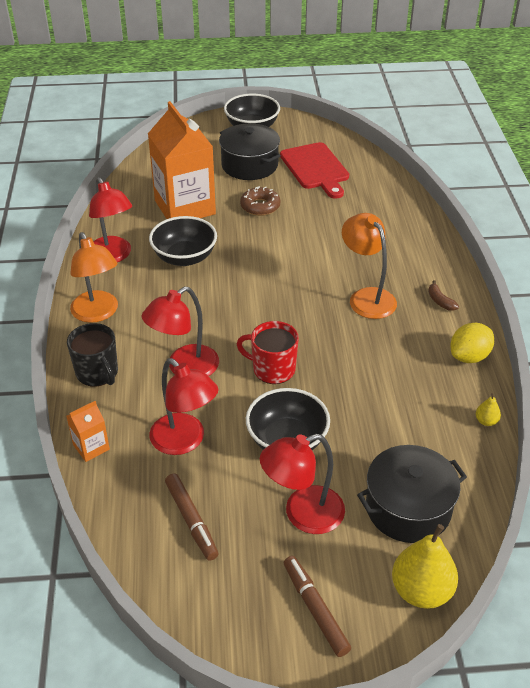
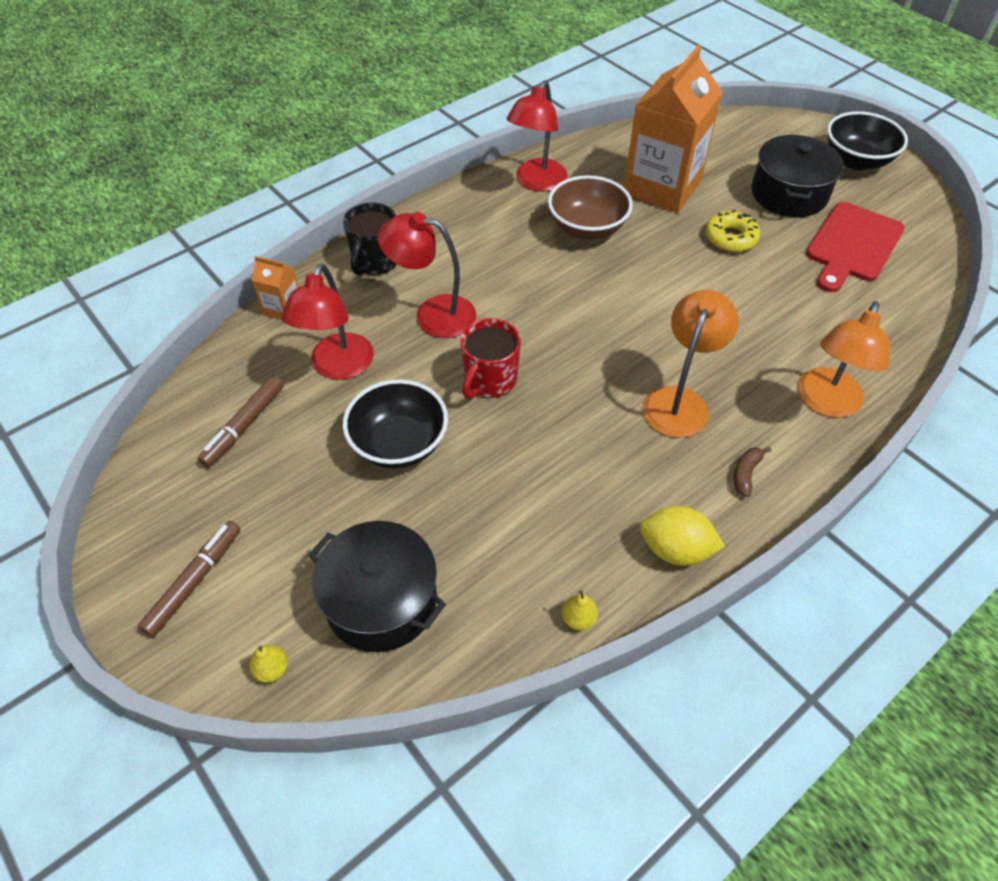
camera: 55 degrees right, 10 degrees up
orange lamp [70,232,118,323] -> orange lamp moved to [798,301,890,418]
black bowl [149,216,217,266] -> brown bowl [548,175,633,240]
red mug [237,321,299,384] -> red mug turned 135 degrees counterclockwise [460,318,521,399]
brown donut [240,186,280,216] -> yellow donut [705,210,760,252]
red lamp [260,434,345,534] -> none
yellow pear [392,524,458,609] -> yellow pear [250,645,288,683], size x0.45

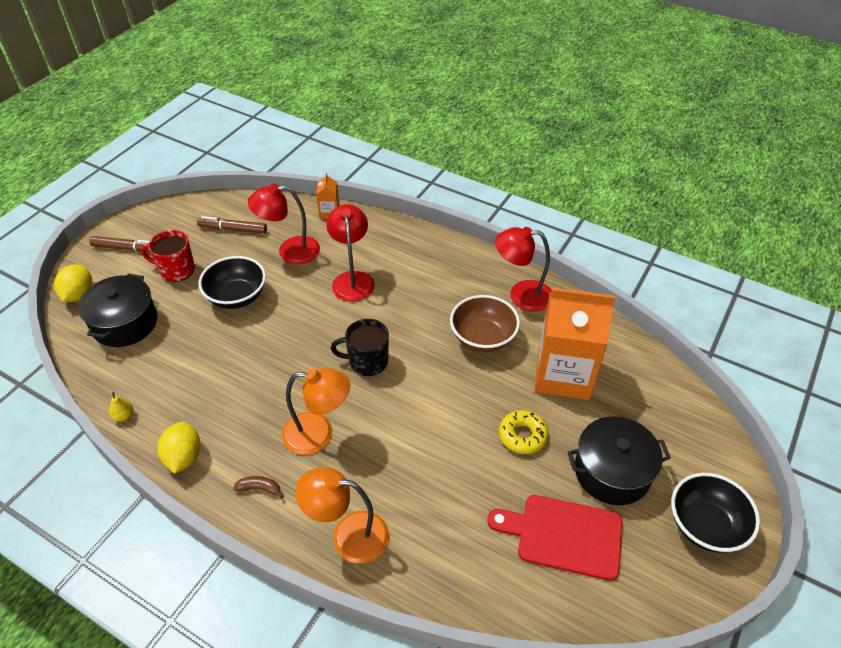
camera: 70 degrees right, 5 degrees down
yellow pear [250,645,288,683] -> yellow lemon [54,265,92,302]
black mug [343,202,397,275] -> black mug moved to [331,319,389,376]
red mug [460,318,521,399] -> red mug moved to [141,230,195,282]

